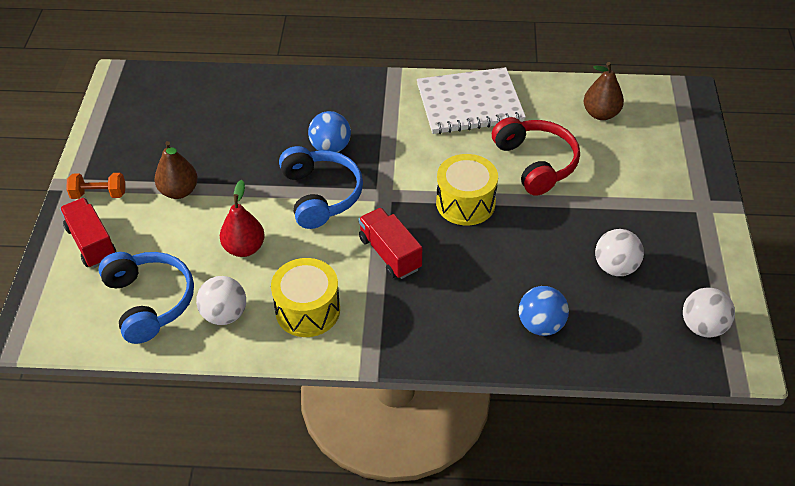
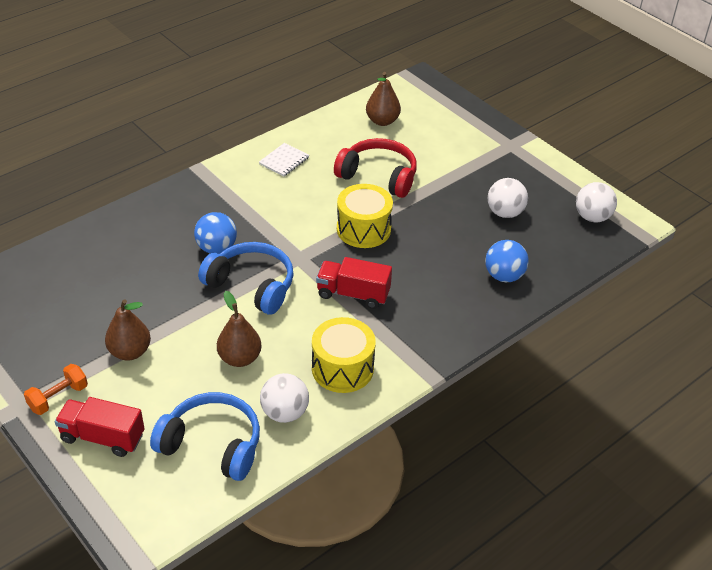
camera: 45 degrees left, 5 degrees down
red pear [220,180,265,257] -> brown pear [217,291,261,367]
white notebook [417,67,526,134] -> white notebook [259,143,309,177], size x0.45

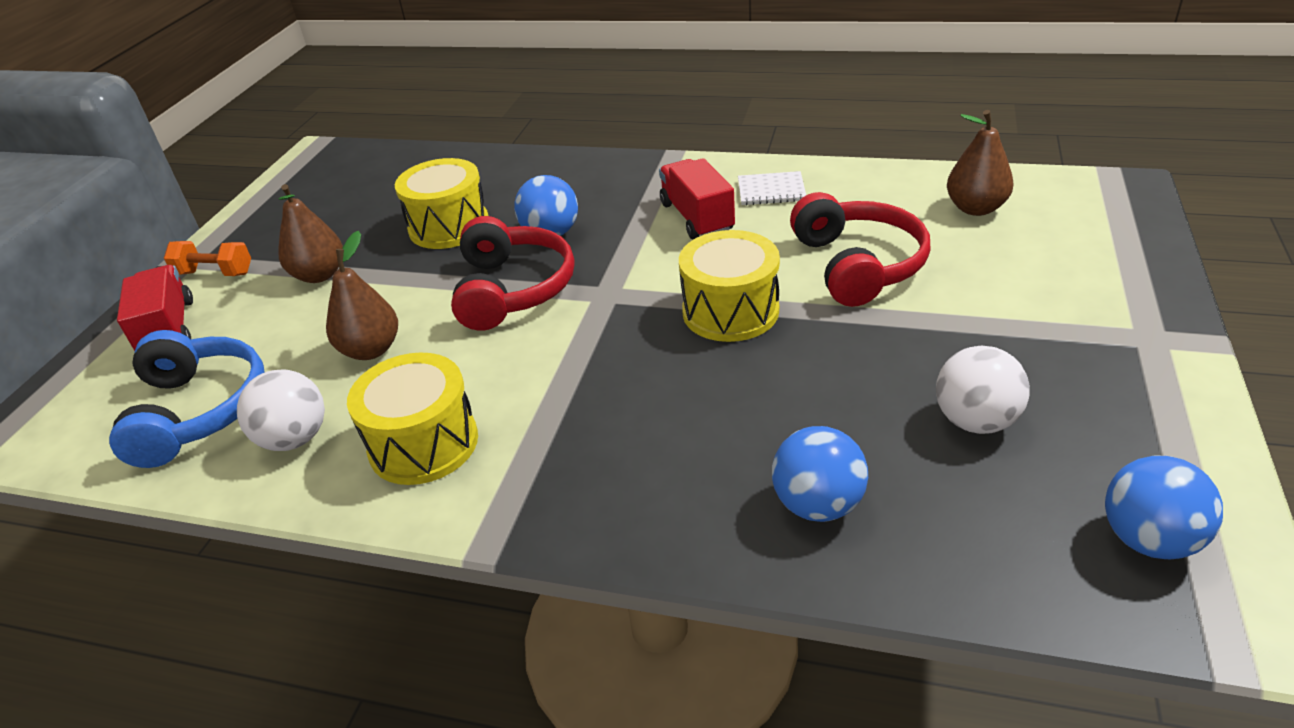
camera: 60 degrees right, 5 degrees down
blue headphones [198,242,294,315] -> red headphones [451,216,575,330]
red truck [316,257,392,309] -> red truck moved to [659,158,735,239]
white ball [576,182,617,222] -> blue ball [1105,455,1223,559]
none -> yellow drum [395,158,488,249]

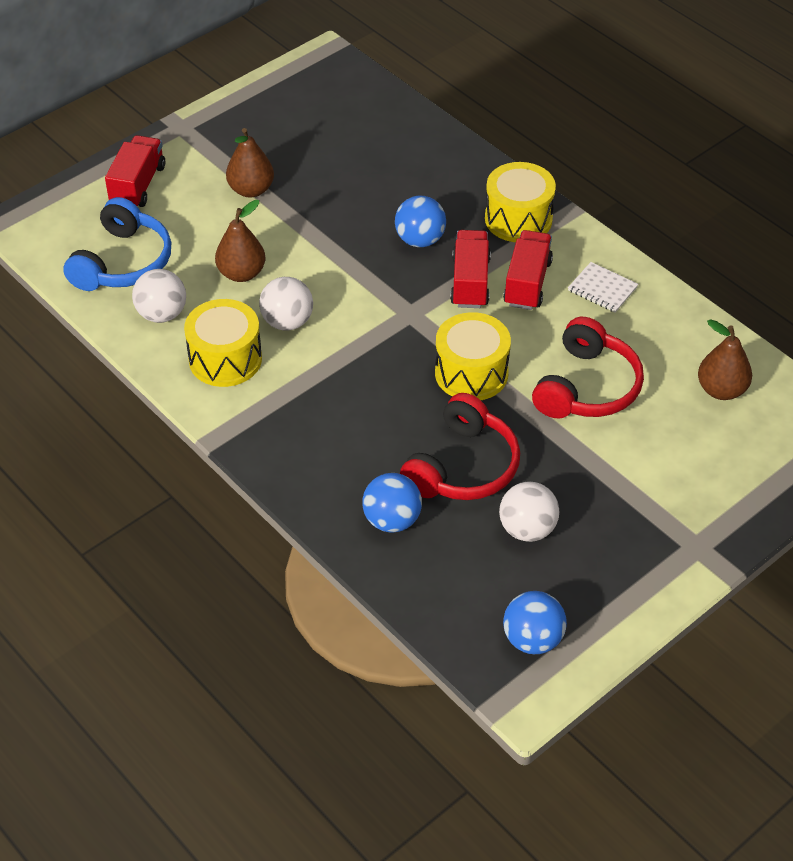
camera: 30 degrees right, 10 degrees up
orange dumbbell [164,241,251,276] -> none
yellow drum [395,158,488,249] -> yellow drum moved to [485,162,556,242]
red headphones [451,216,575,330] -> red headphones moved to [400,393,520,500]
none -> white ball [259,277,313,331]
none -> red truck [450,230,491,308]

